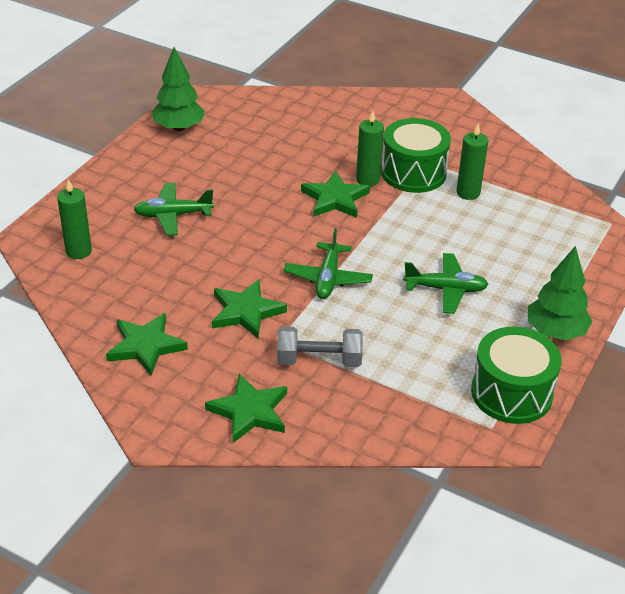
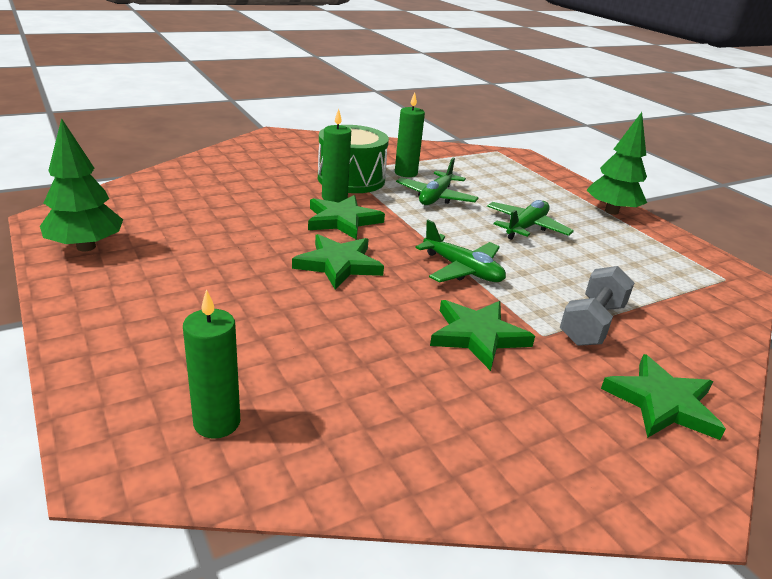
camera: 60 degrees left, 10 degrees down
green star [106,313,188,376] -> green star moved to [292,234,384,289]
green plane [134,183,214,236] -> green plane moved to [396,158,479,205]
green drum [471,327,562,424] -> none

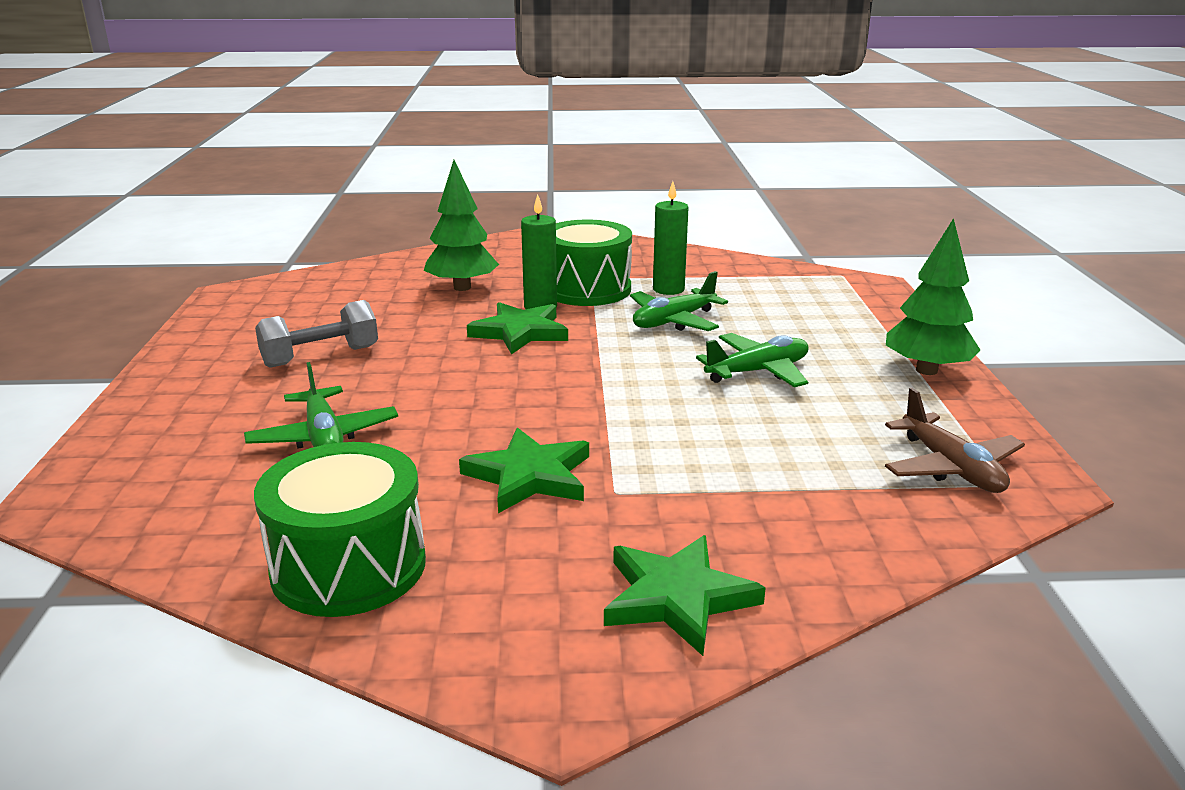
camera: 30 degrees right, 5 degrees down
green tree [40,118,123,251] -> green tree moved to [424,160,499,291]
green candle [183,289,240,439] -> none
green star [292,234,384,289] -> none
green plane [415,220,506,282] -> green plane moved to [244,362,398,449]
grey dumbbell [560,266,634,346] -> grey dumbbell moved to [255,300,378,368]
none -> green drum [254,442,426,617]
none -> brown plane [885,388,1025,493]

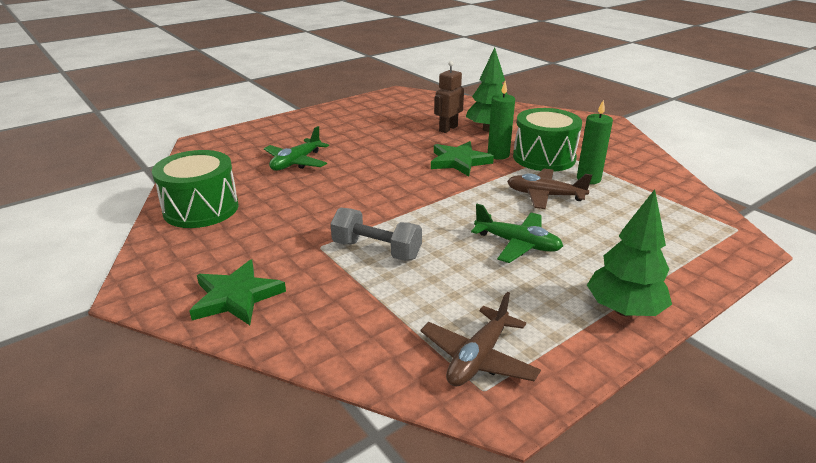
camera: 55 degrees right, 5 degrees up
grey dumbbell [255,300,378,368] -> grey dumbbell moved to [331,208,422,261]
green star [459,427,589,513] -> none
green plane [630,271,728,331] -> brown plane [507,168,592,209]
none -> brown robot [434,61,464,133]

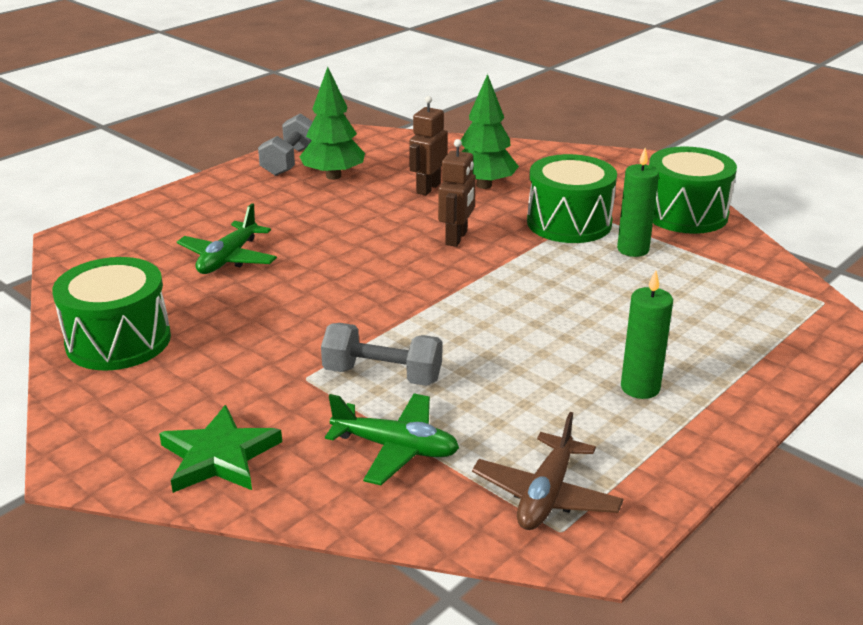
camera: 10 degrees left, 0 degrees up
green star [431,141,494,177] -> brown robot [438,139,476,247]
green plane [471,204,563,263] -> green plane moved to [325,393,459,485]
green candle [488,81,515,160] -> green candle moved to [621,271,673,399]
brown plane [507,168,592,209] -> none
green tree [587,189,672,316] -> green tree moved to [300,67,365,180]
none -> grey dumbbell [258,113,313,176]
none -> green drum [649,146,737,234]

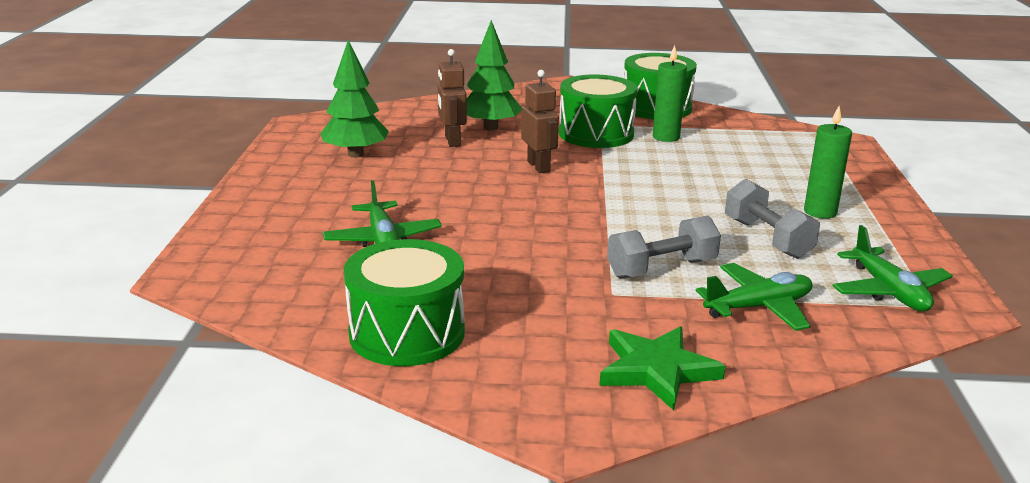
camera: 40 degrees left, 5 degrees down
grey dumbbell [258,113,313,176] -> grey dumbbell moved to [725,179,820,259]
brown plane [472,412,624,530] -> green plane [833,225,953,311]

